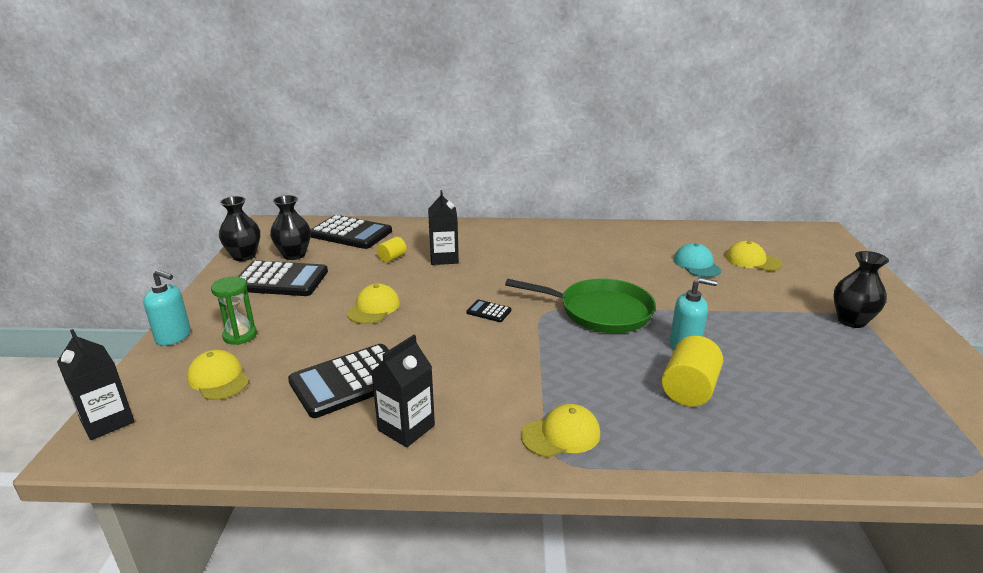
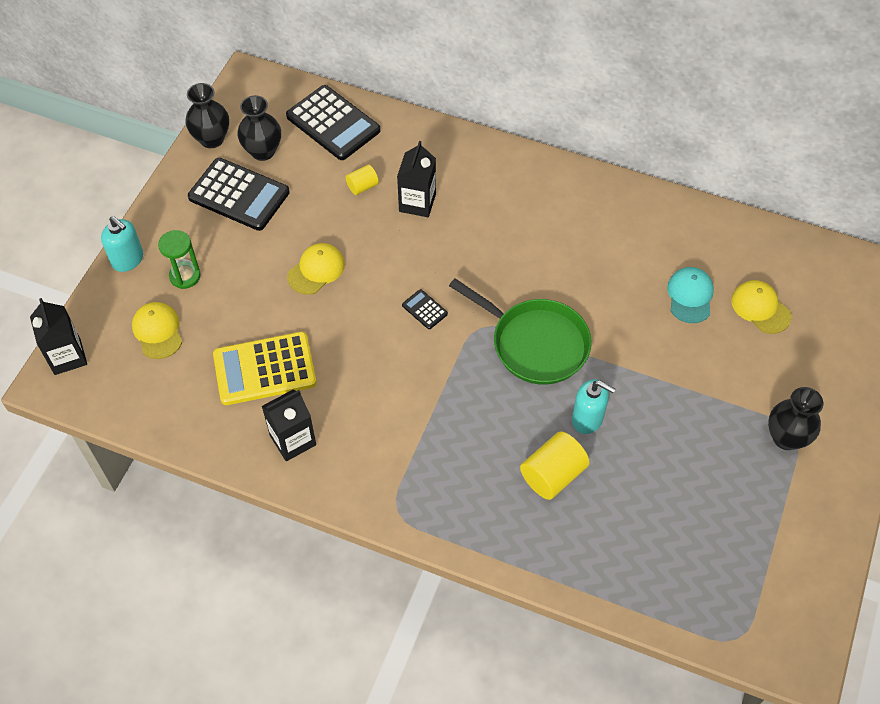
camera: 20 degrees right, 30 degrees up
black calculator [288,344,389,418] -> yellow calculator [213,332,317,405]
yellow cap [521,404,600,457] -> none

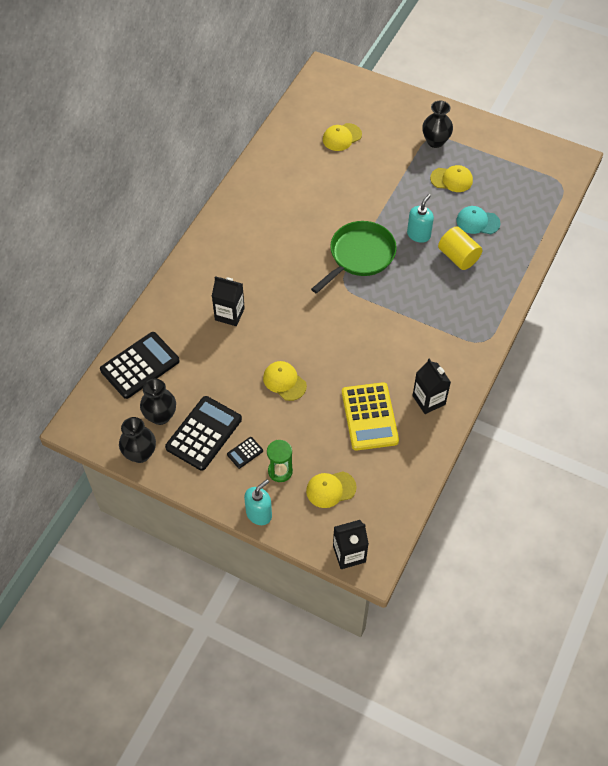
camera: 85 degrees left, 0 degrees up
yellow cylinder [346,164,379,195] -> none
black calculator [402,289,448,329] -> black calculator moved to [227,437,263,469]
turquoise cap [667,267,714,323] -> turquoise cap moved to [457,206,500,234]
none -> yellow cap [430,165,473,192]

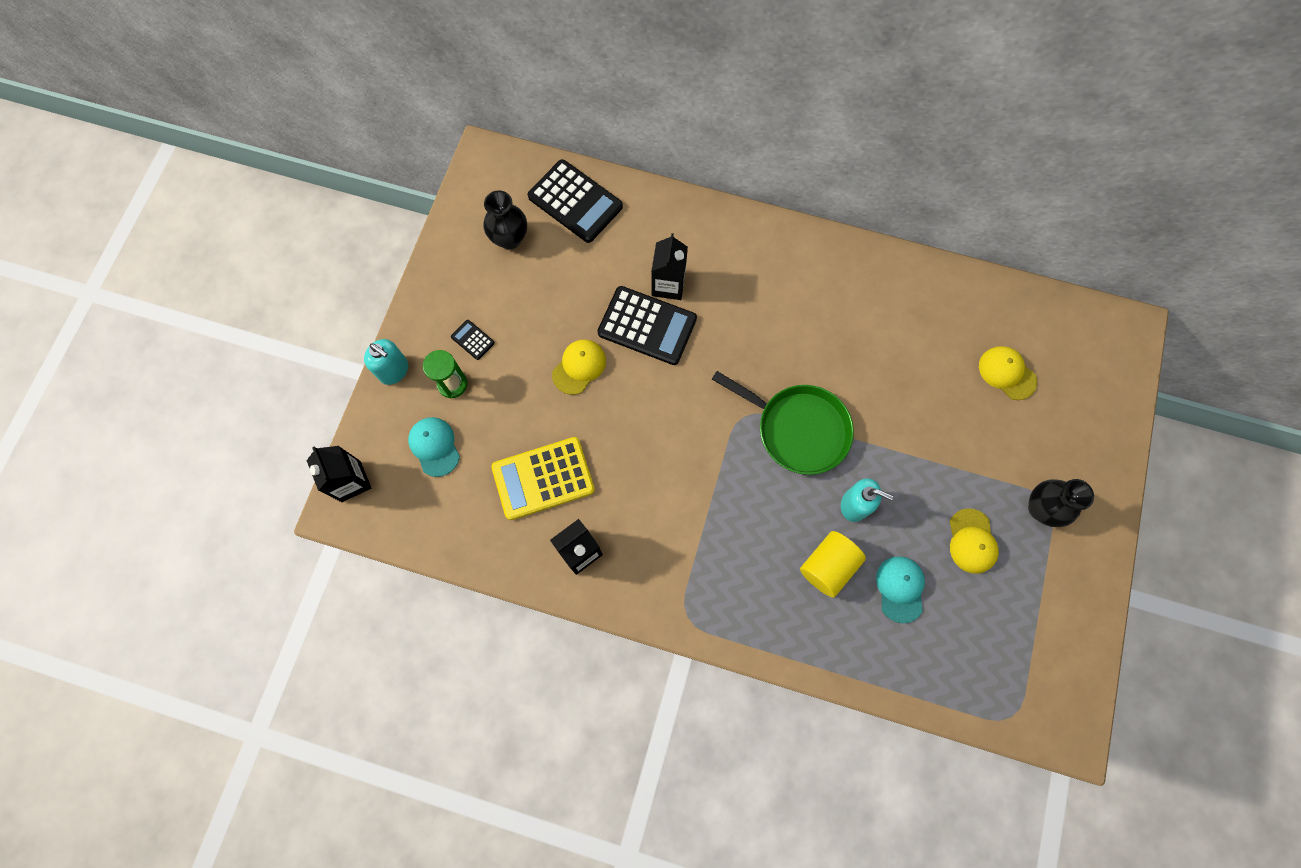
camera: 80 degrees right, 15 degrees up
black vase [119,417,156,463] -> none
black calculator [165,396,242,471] -> black calculator moved to [598,286,697,365]
yellow cap [306,471,357,508] -> turquoise cap [408,417,460,477]

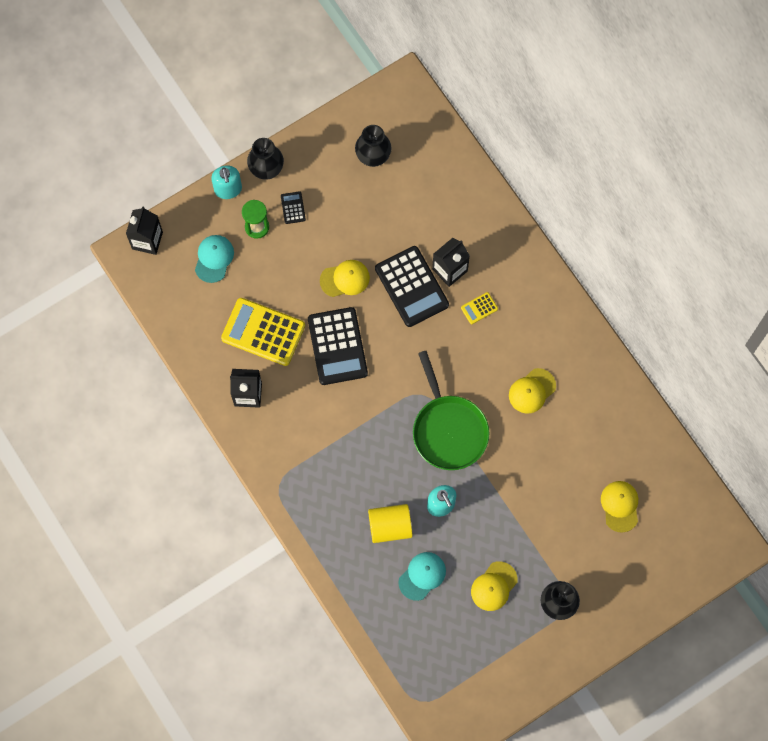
camera: 40 degrees right, 0 degrees up
black calculator [528,159,623,243] -> black calculator moved to [308,307,368,385]
none -> black vase [247,138,284,180]
none -> yellow calculator [461,292,498,324]
none -> yellow cap [509,368,556,414]

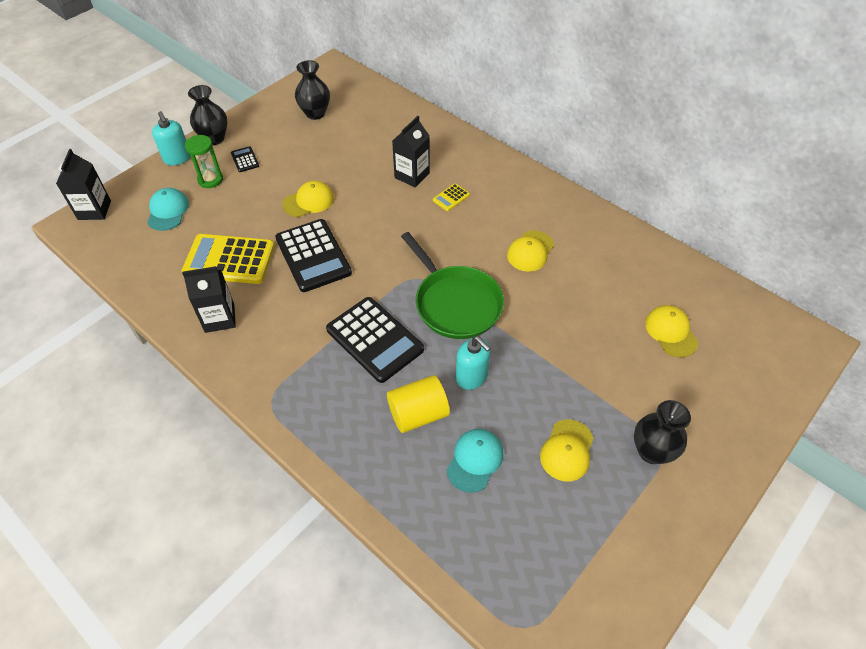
camera: 15 degrees left, 20 degrees down
black calculator [375,246,449,327] -> black calculator moved to [326,297,424,383]

